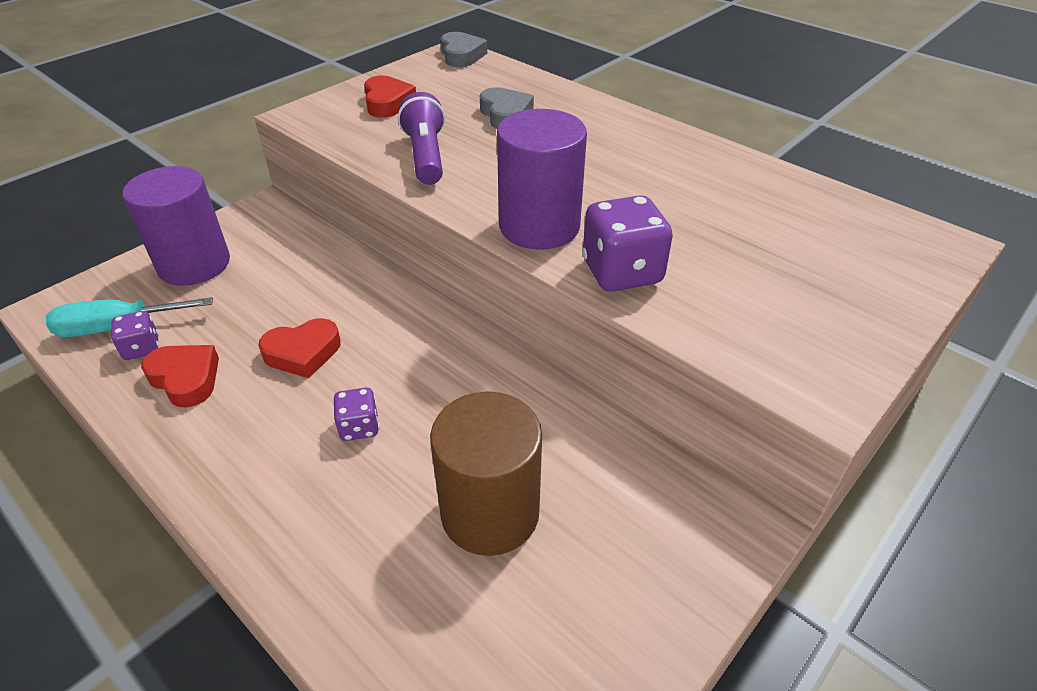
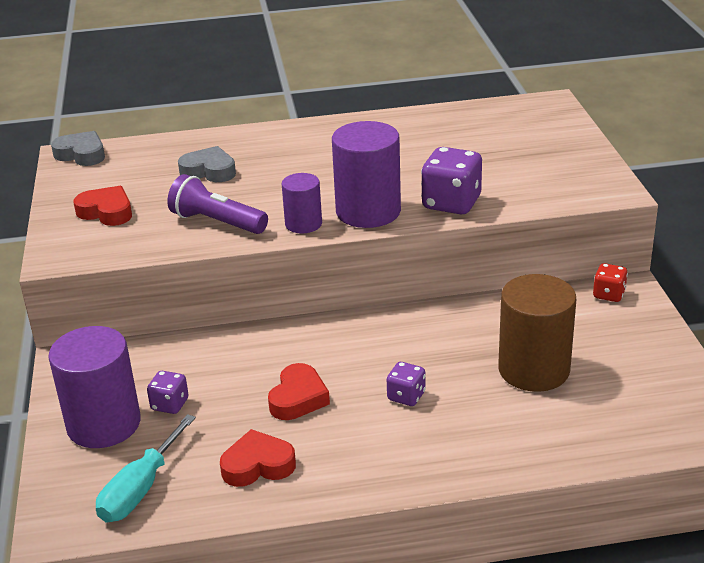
camera: 50 degrees left, 10 degrees down
purple dice [111,311,159,360] -> purple dice moved to [147,371,188,414]
none -> purple cylinder [282,173,322,233]
none -> red dice [593,263,628,302]

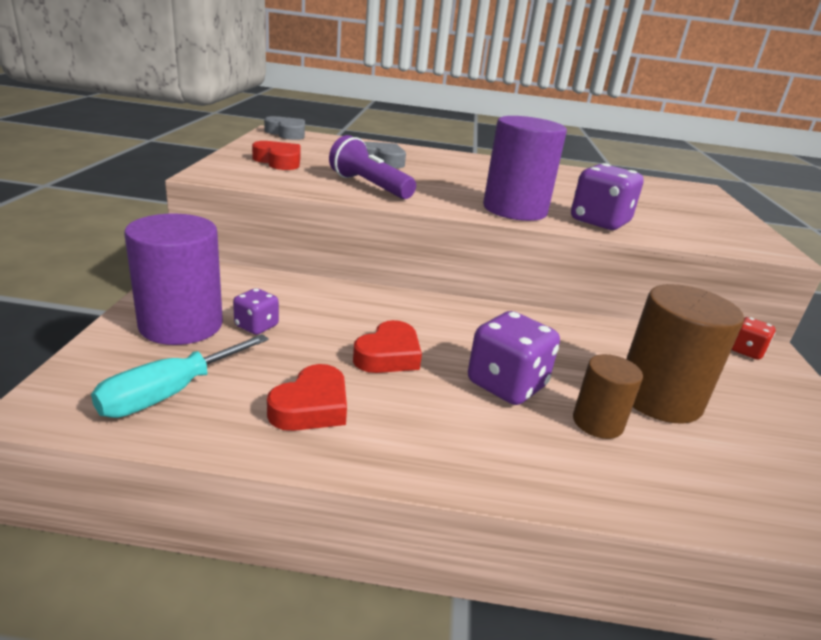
camera: 10 degrees right, 5 degrees down
red heart [220,429,296,487] -> red heart turned 120 degrees clockwise [267,364,347,431]
purple cylinder [282,173,322,233] -> none
purple dice [387,362,426,406] -> purple dice [468,311,560,405], size x1.79
none -> brown cylinder [573,354,643,439]

